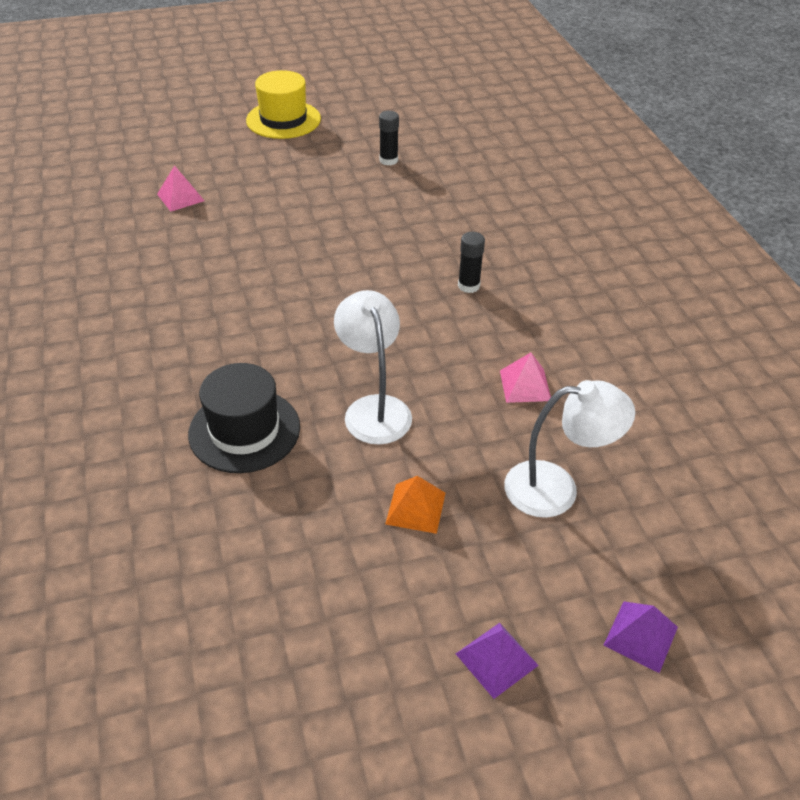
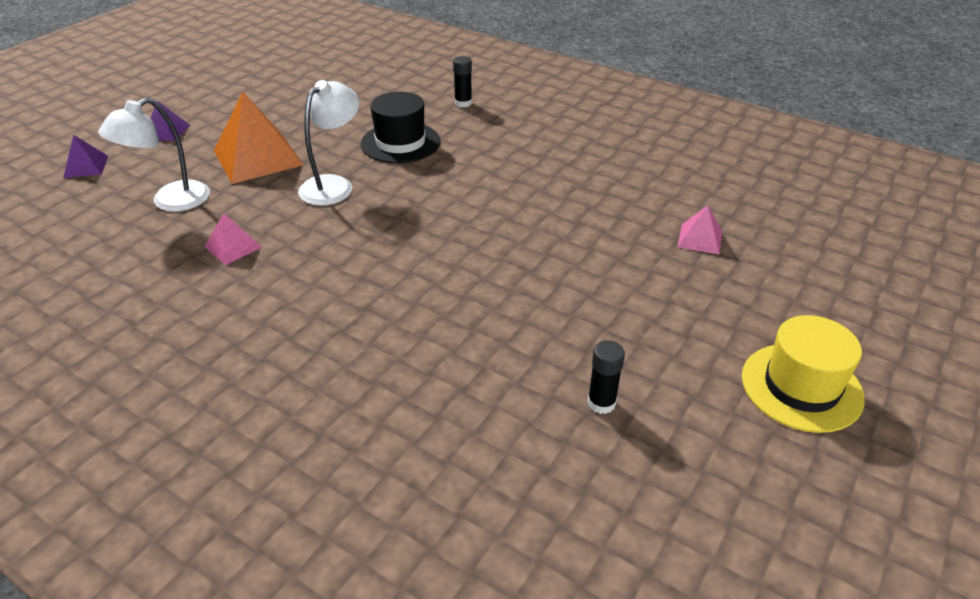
camera: 140 degrees right, 5 degrees down
white lamp [334,290,412,445] -> white lamp turned 90 degrees counterclockwise [298,80,359,206]
orange pyramid [385,476,445,534] -> orange pyramid [214,92,303,184], size x2.02
black glue stick [458,232,485,293] -> black glue stick moved to [453,56,472,107]

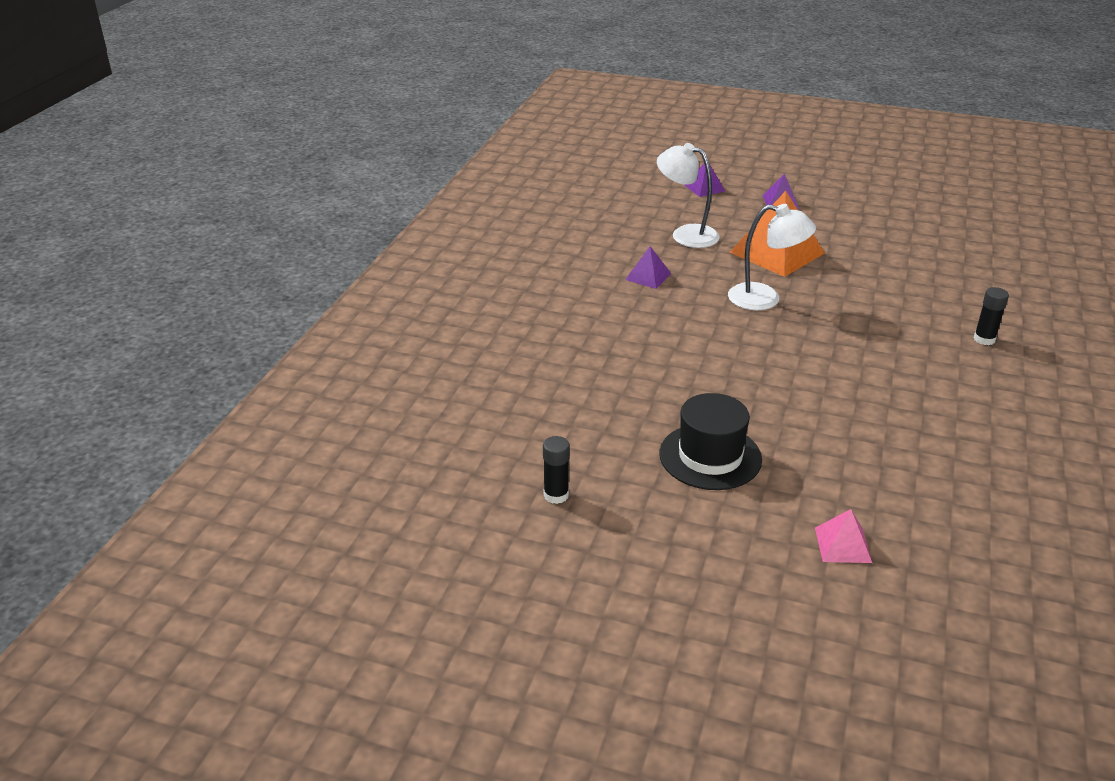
camera: 75 degrees right, 5 degrees down
pink pyramid [204,213,262,265] -> purple pyramid [625,246,671,289]
black hat [361,92,440,163] -> black hat moved to [659,393,762,490]
yellow hat [742,315,865,433] -> none

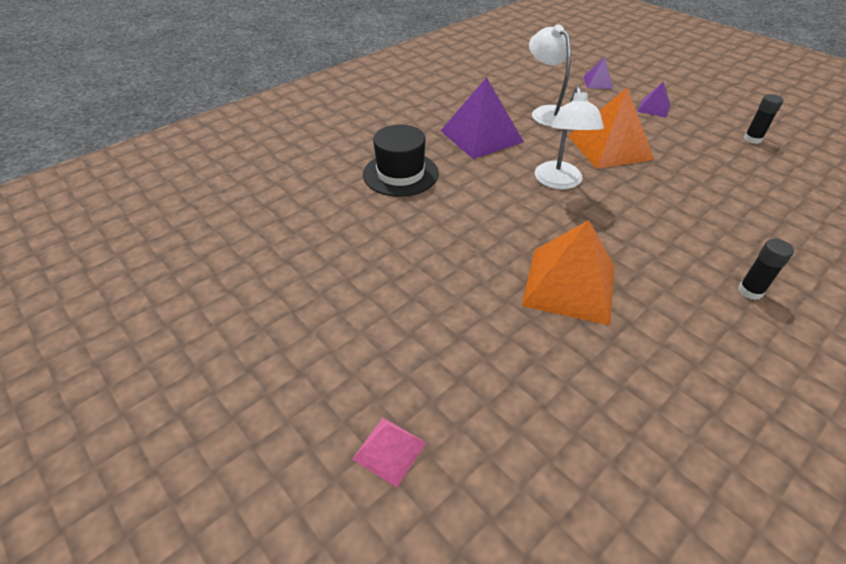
camera: 30 degrees right, 10 degrees up
black glue stick [543,436,570,504] -> black glue stick moved to [744,94,783,144]
purple pyramid [625,246,671,289] -> purple pyramid [441,77,524,159], size x2.02
black hat [659,393,762,490] -> black hat moved to [363,125,439,197]
white lamp [728,204,816,310] -> white lamp turned 45 degrees clockwise [535,86,604,189]
none -> orange pyramid [522,220,615,325]

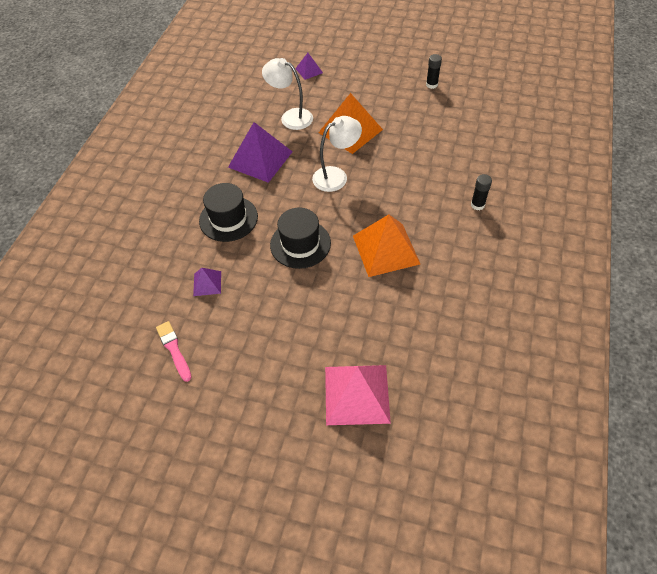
camera: 30 degrees left, 10 degrees up
pink pyramid [352,418,426,487] -> pink pyramid [325,365,391,425], size x2.02
white lamp [535,86,604,189] -> white lamp turned 90 degrees counterclockwise [312,116,362,192]
purple pyramid [637,82,671,118] -> purple pyramid moved to [193,268,221,296]
none -> pink brush [156,321,192,382]
none -> black hat [270,207,331,269]

